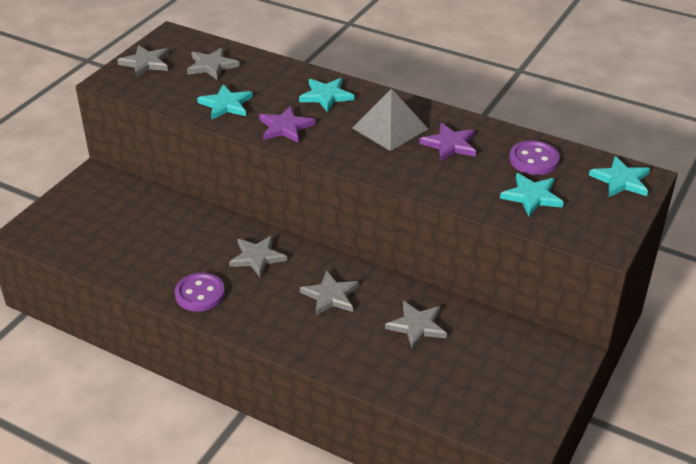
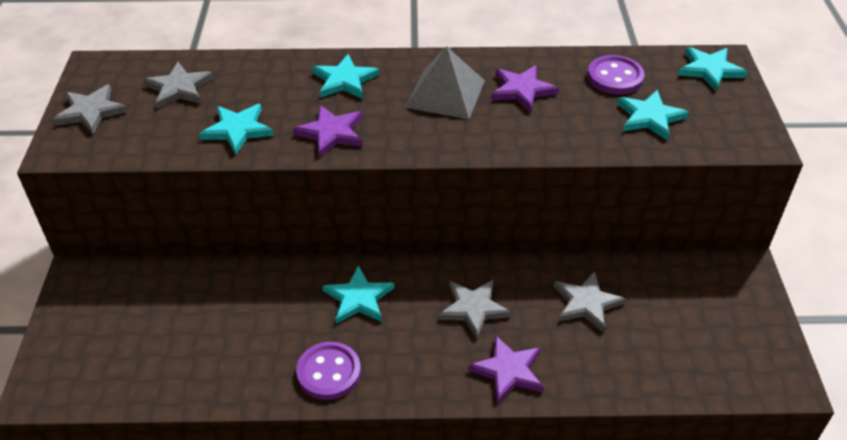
camera: 30 degrees left, 5 degrees up
grey star [229,235,287,278] -> turquoise star [323,265,395,324]
none -> purple star [468,335,544,404]

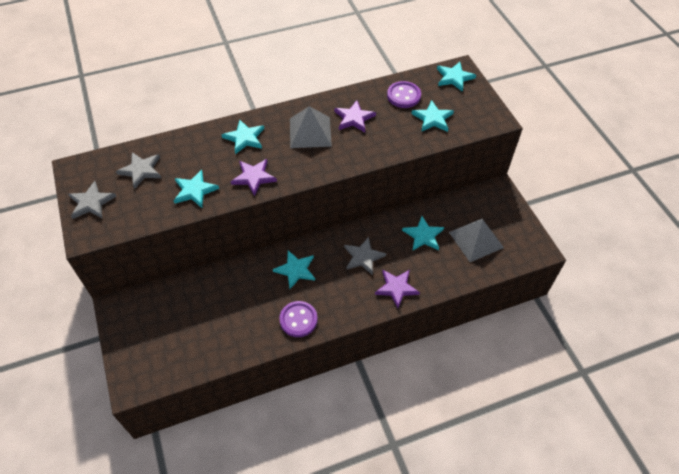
camera: 20 degrees left, 10 degrees up
grey star [554,271,626,333] -> turquoise star [402,216,444,251]
none -> grey pyramid [449,219,504,262]

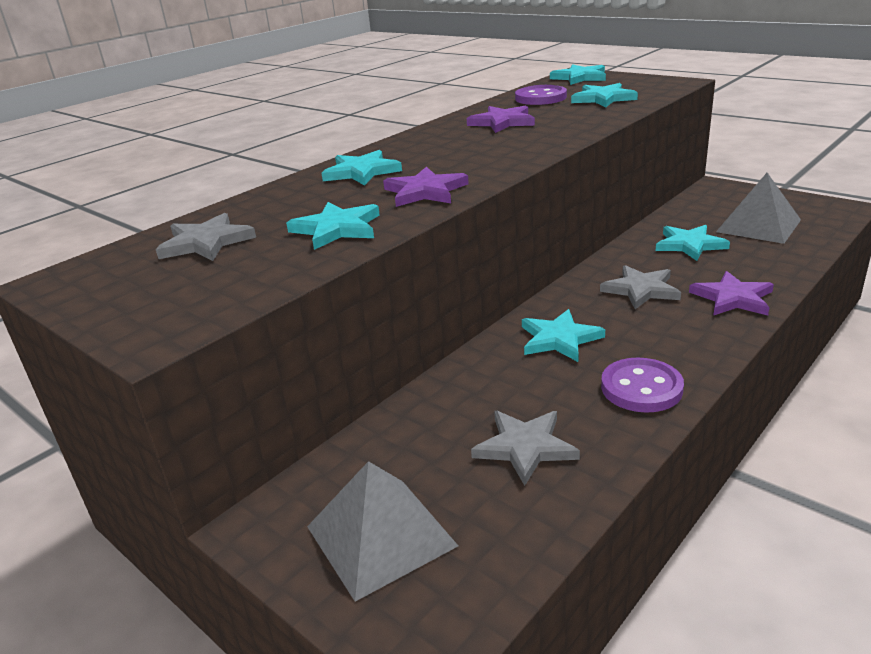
camera: 25 degrees left, 25 degrees down
grey star [68,181,117,219] -> grey star moved to [471,411,580,486]
grey pyramid [290,106,332,148] -> grey pyramid moved to [307,461,458,602]

